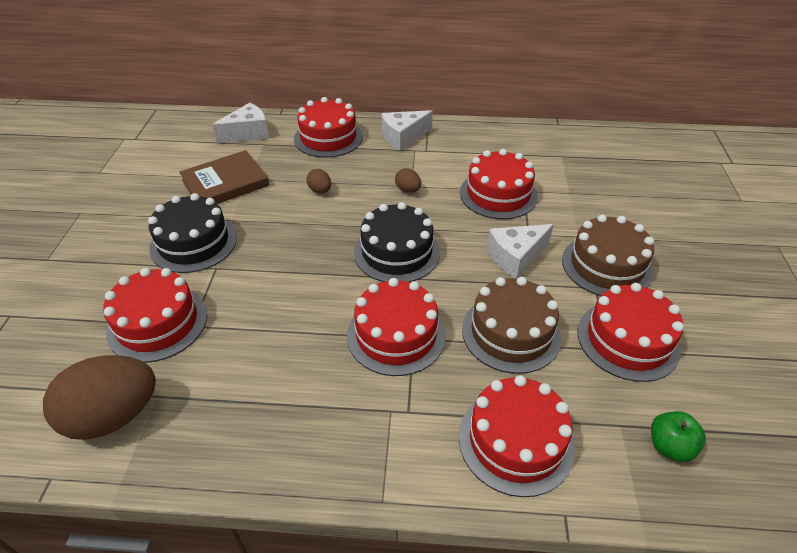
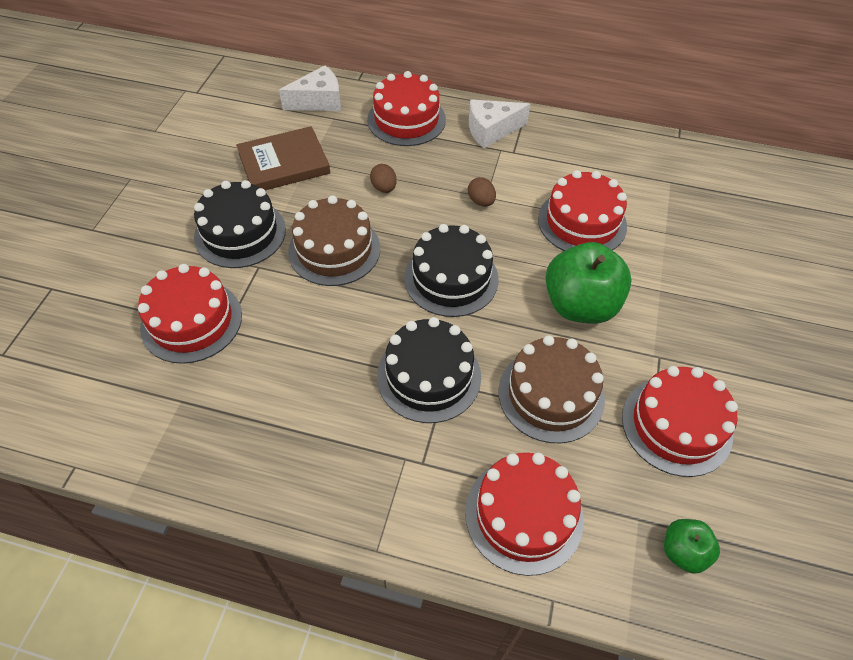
camera: 10 degrees right, 10 degrees up
brown egg [43,355,156,440] -> none
red cake [347,278,446,376] -> black cake [377,317,481,423]
white cheese [487,224,554,278] -> green apple [545,242,632,324]
brown cake [562,215,654,296] -> brown cake moved to [288,195,380,286]

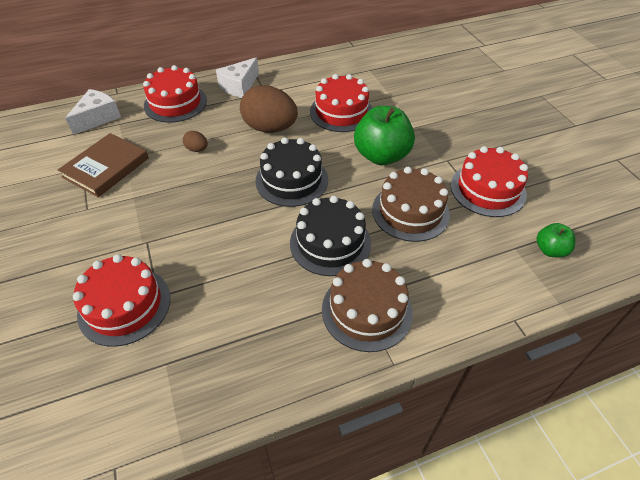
camera: 35 degrees left, 5 degrees down
black cake [194,180,286,268] -> none
brown cake [288,195,380,286] -> brown cake moved to [322,259,413,352]
red cake [465,453,584,576] -> none
brown egg [468,177,496,206] -> brown egg [240,85,298,133], size x2.28

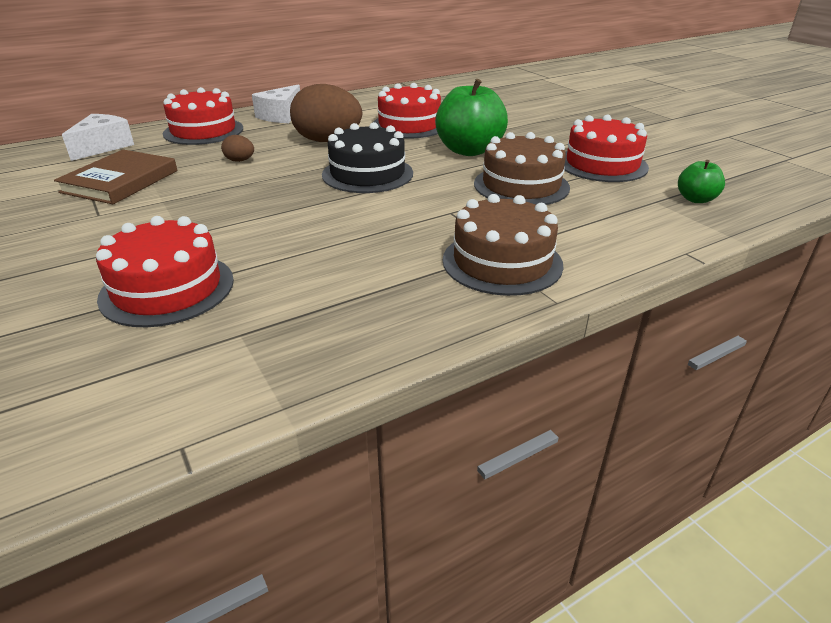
camera: 10 degrees left, 15 degrees down
black cake [290,196,371,276] -> none

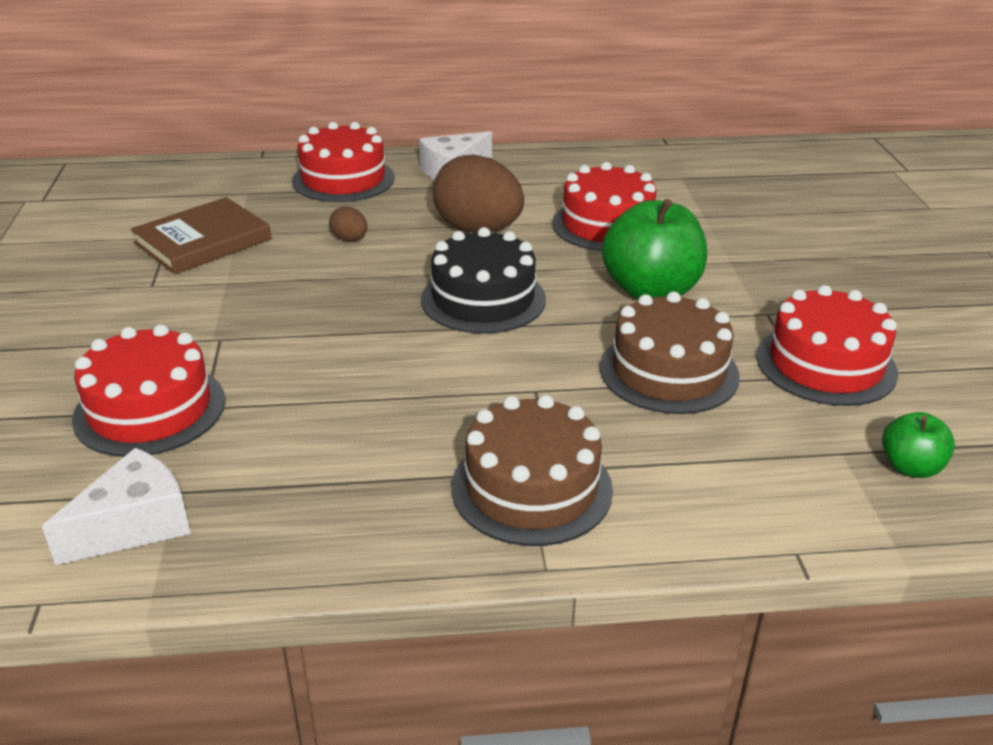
camera: 25 degrees right, 0 degrees up
white cheese [62,114,134,161] -> white cheese moved to [42,447,191,565]

